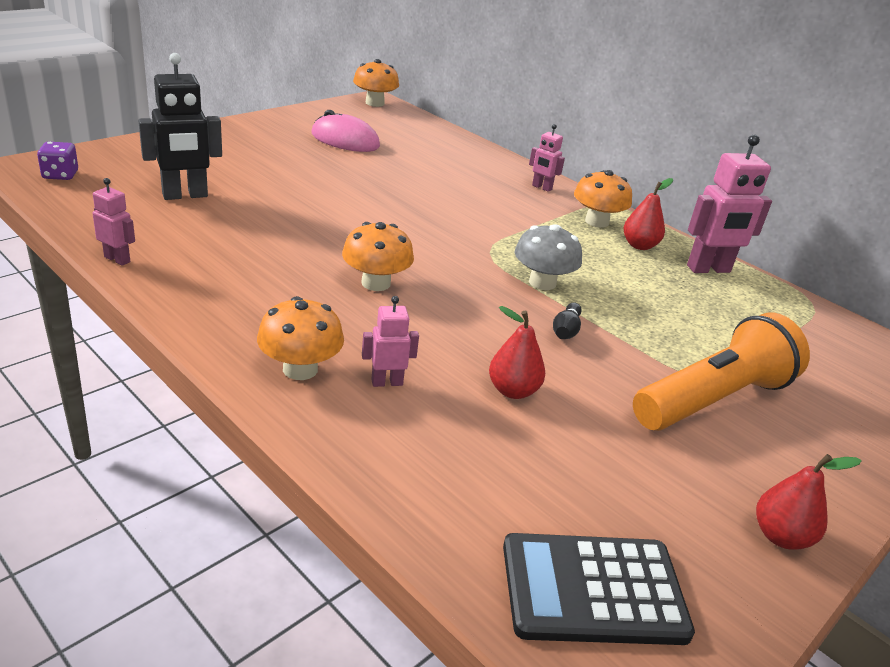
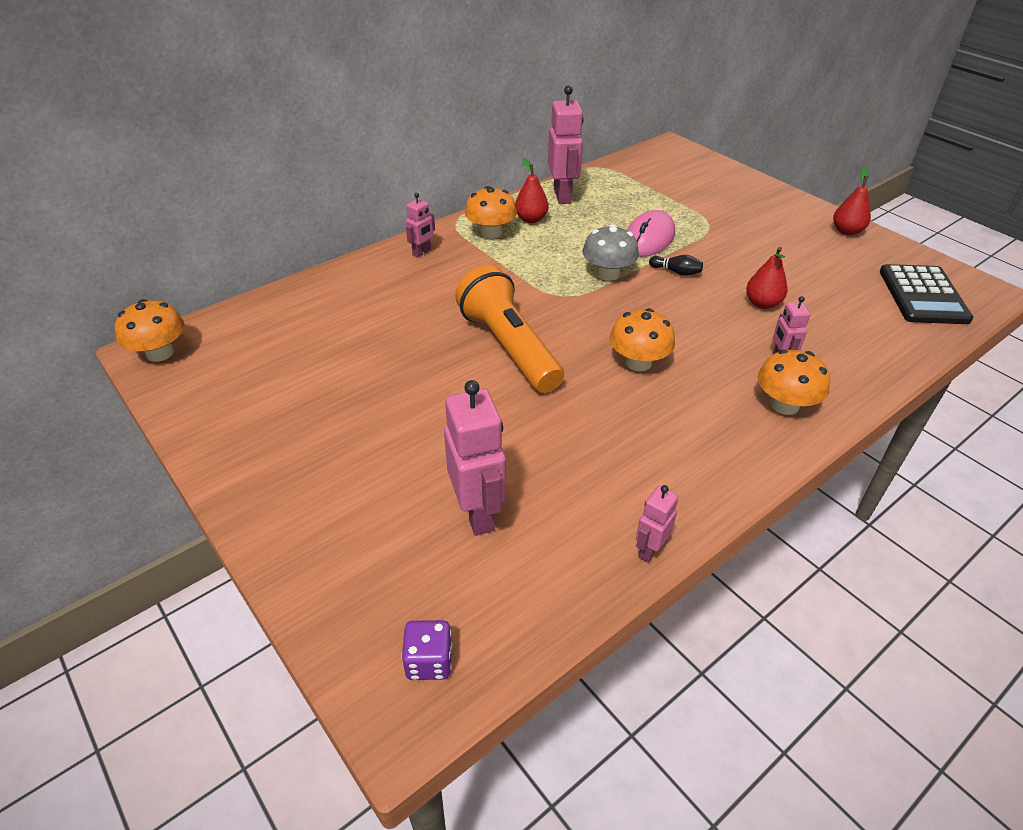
camera: 80 degrees left, 10 degrees up
black robot [138,53,222,200] -> pink robot [444,380,506,536]
pink mouse [312,110,380,152] -> pink mouse moved to [627,210,675,257]
orange flashlight [633,313,810,431] -> orange flashlight moved to [455,265,564,393]

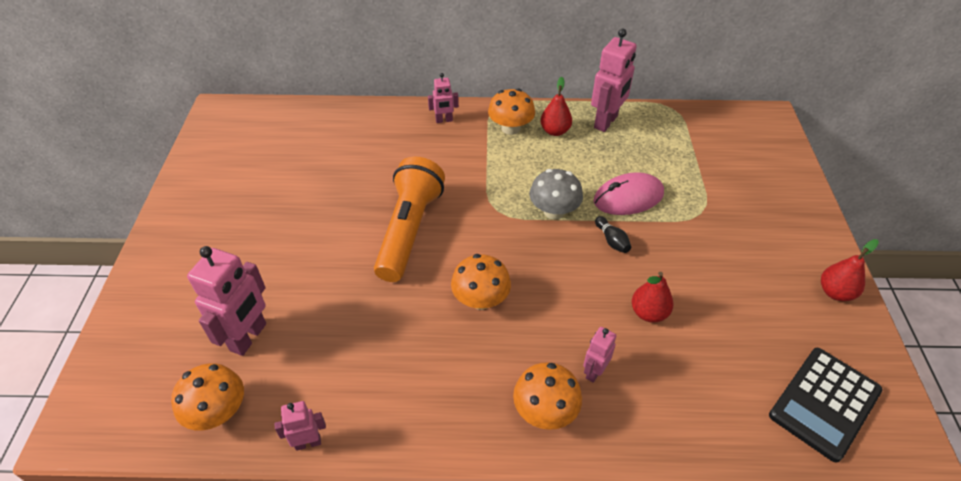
camera: 40 degrees right, 5 degrees up
orange mushroom [115,299,185,362] -> orange mushroom moved to [171,363,244,430]
purple dice [402,620,452,680] -> none

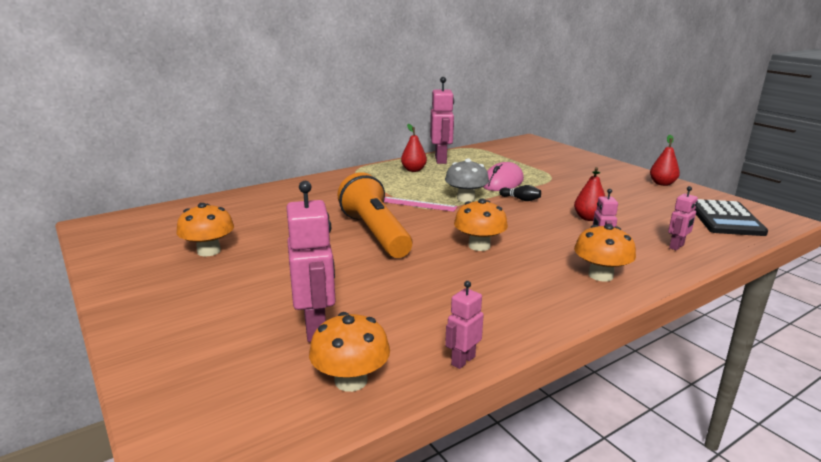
camera: 35 degrees left, 25 degrees down
pink robot [428,73,459,123] -> pink robot moved to [668,186,698,250]
orange mushroom [488,89,535,135] -> orange mushroom moved to [176,203,234,256]
none -> pink ruler [384,197,458,212]

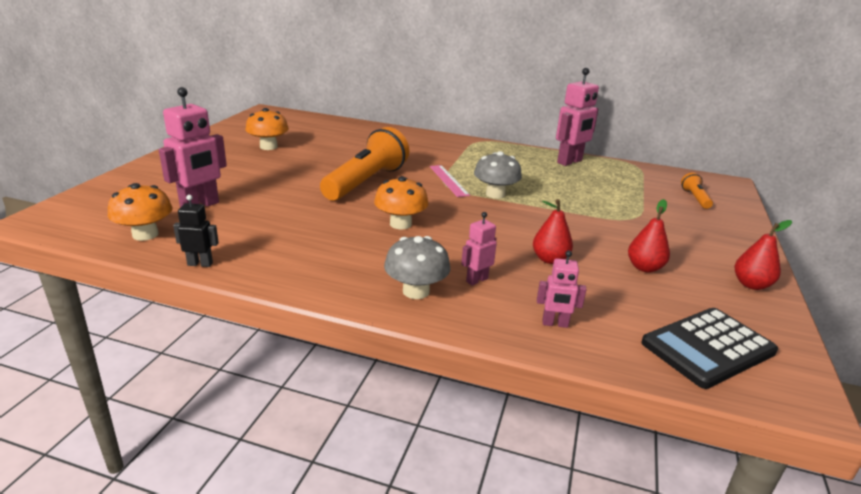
camera: 50 degrees right, 5 degrees up
red pear [401,124,427,172] -> red pear moved to [628,199,670,273]
pink robot [445,281,484,369] -> black robot [173,195,219,267]
pink mouse [483,162,524,191] -> none
black bowling pin [499,185,541,201] -> none
orange mushroom [574,224,636,282] -> grey mushroom [384,236,450,299]
none -> orange flashlight [681,173,713,209]

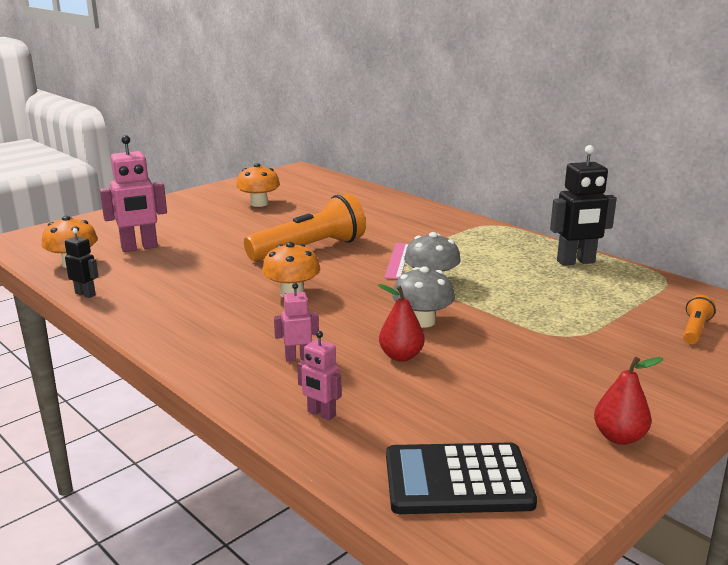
camera: 30 degrees right, 5 degrees down
grey mushroom [384,236,450,299] -> grey mushroom moved to [392,266,455,328]
pink robot [556,68,599,166] -> black robot [550,145,617,266]
red pear [628,199,670,273] -> none

